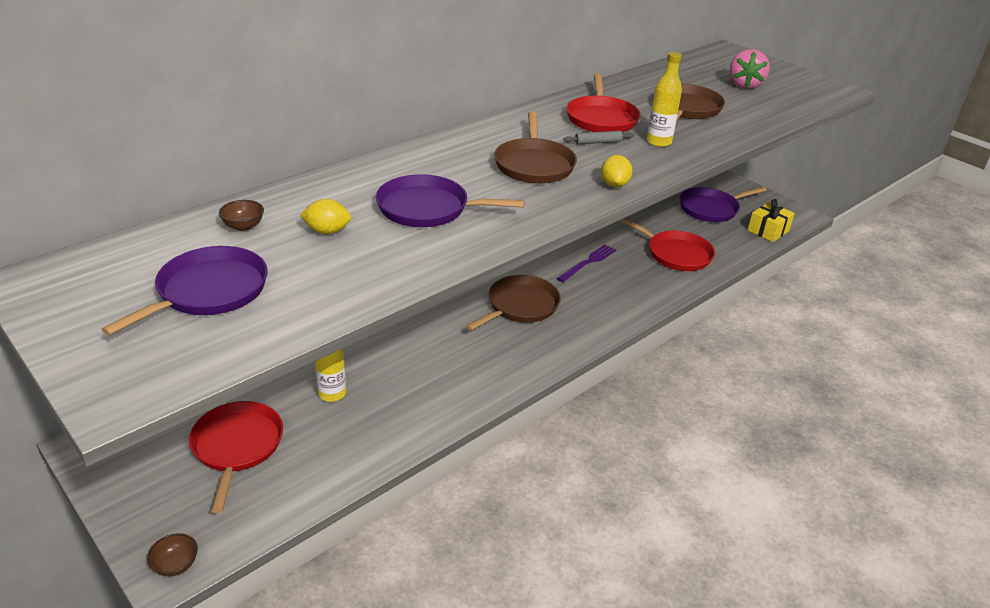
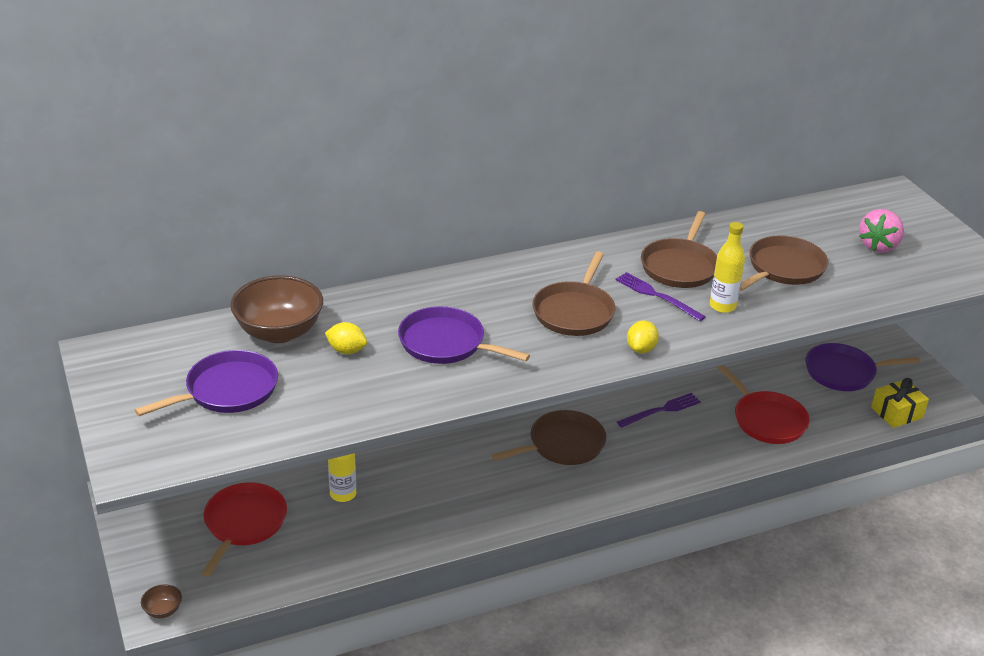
camera: 20 degrees right, 0 degrees up
brown bowl [219,200,264,231] -> brown bowl [230,275,323,343], size x2.35
grey rolling pin [563,131,634,144] -> purple fork [615,272,706,321]
red pan [566,73,640,132] -> brown pan [641,211,717,288]

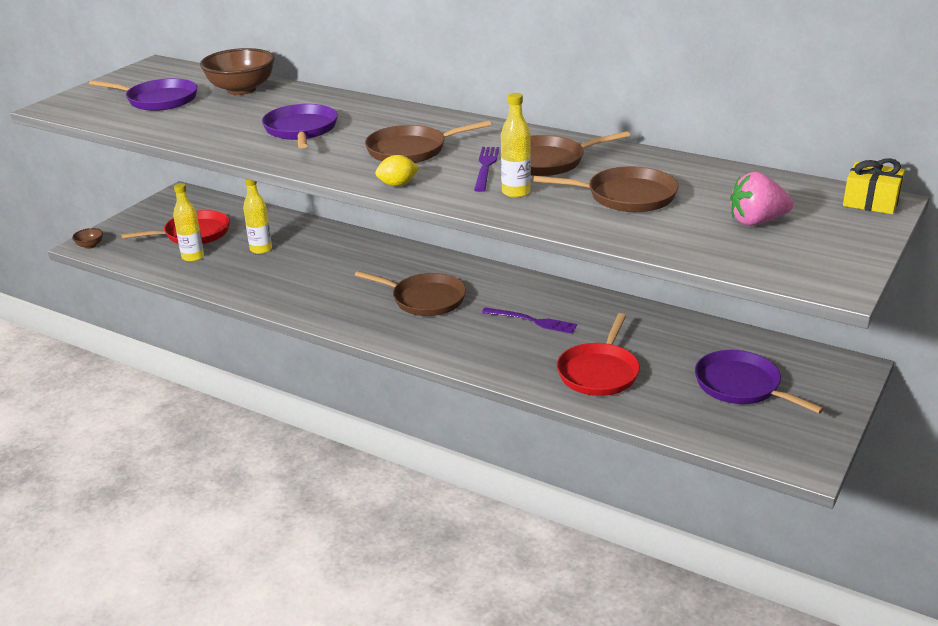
camera: 55 degrees right, 5 degrees down
yellow lemon [325,322,367,354] -> none
yellow gift [871,378,929,428] -> yellow gift moved to [843,158,905,214]
none -> yellow bottle [173,183,204,262]

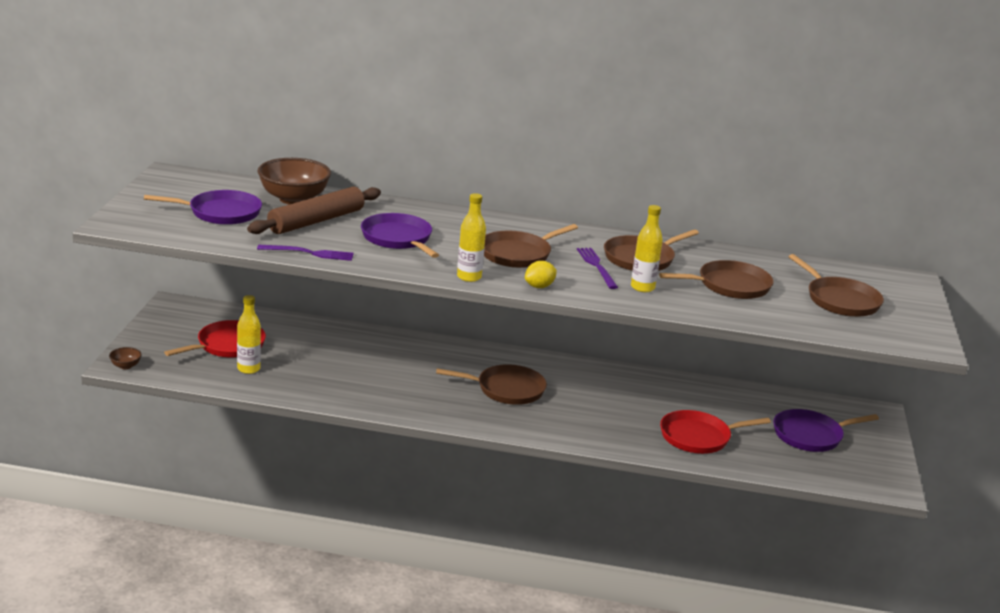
camera: 25 degrees left, 5 degrees down
yellow bottle [243,179,272,254] -> yellow bottle moved to [457,193,486,282]
purple fork [482,308,577,334] -> purple fork moved to [257,245,354,261]
red pan [557,313,640,396] -> red pan turned 75 degrees clockwise [660,410,771,454]
purple pan [695,350,824,414] -> purple pan turned 45 degrees counterclockwise [773,409,879,452]
pink strawberry [730,172,793,225] -> brown pan [788,254,884,317]
yellow gift [843,158,905,214] -> none
none -> brown rolling pin [247,187,381,234]

